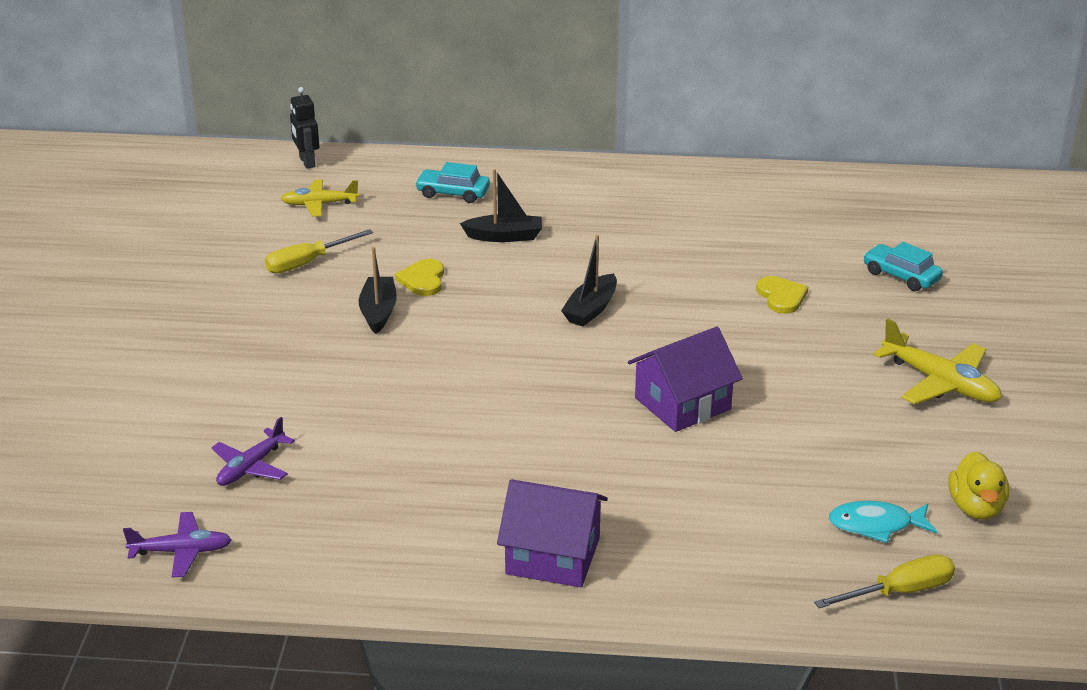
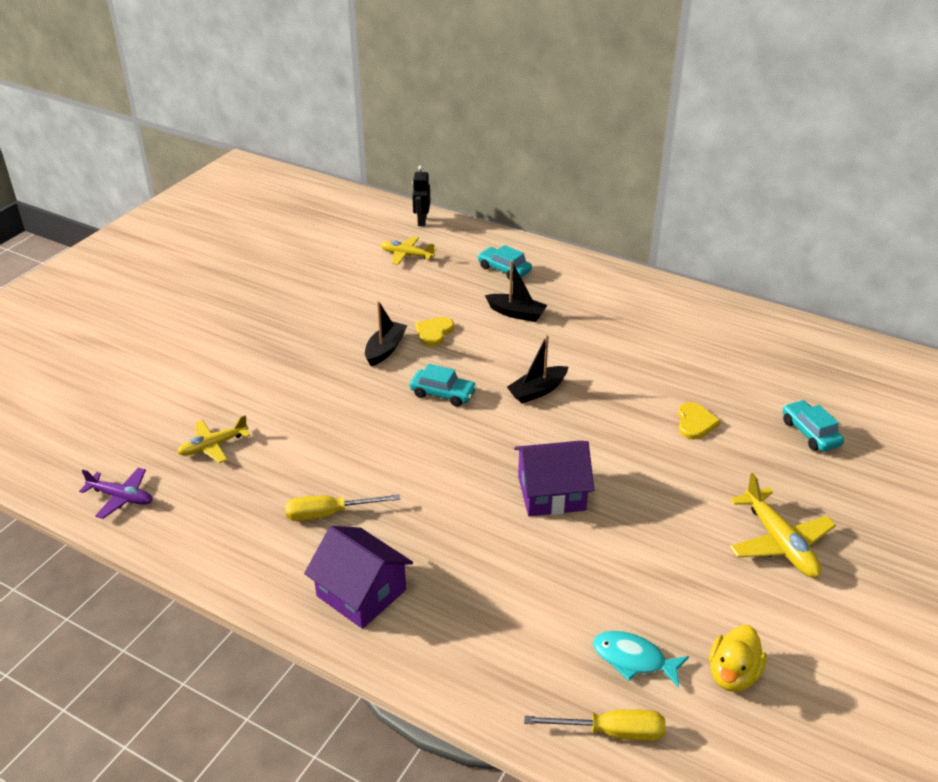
camera: 25 degrees right, 5 degrees up
purple plane [211,417,295,486] -> yellow plane [177,415,250,463]
yellow screwdriver [265,229,373,274] -> yellow screwdriver moved to [285,494,400,521]
none -> turquoise car [410,364,477,407]

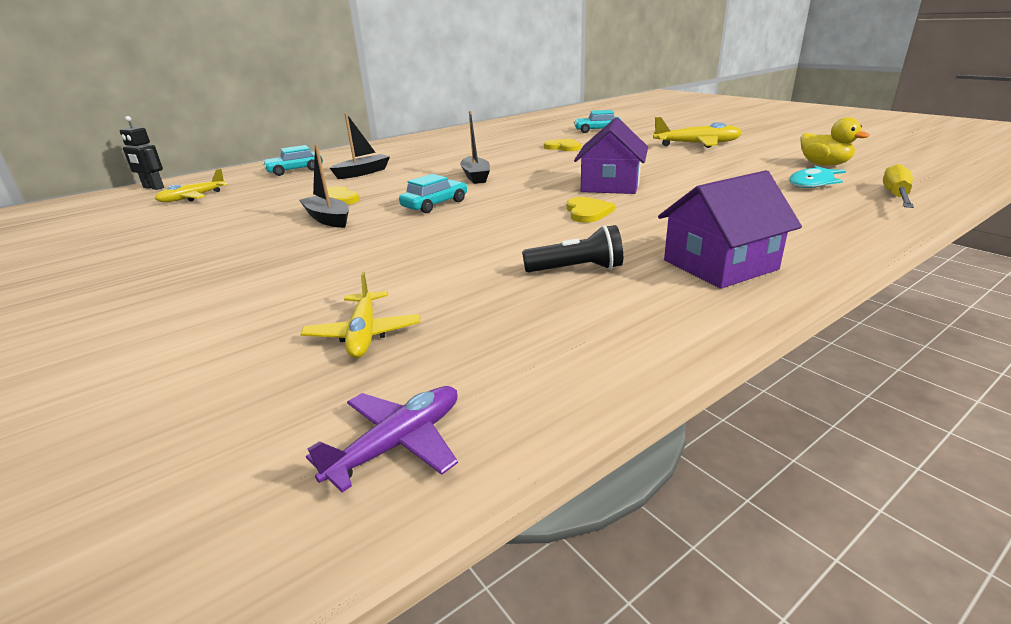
camera: 65 degrees left, 10 degrees down
yellow screwdriver [285,494,400,521] -> black flashlight [522,225,623,272]
none -> yellow heart [566,197,615,222]

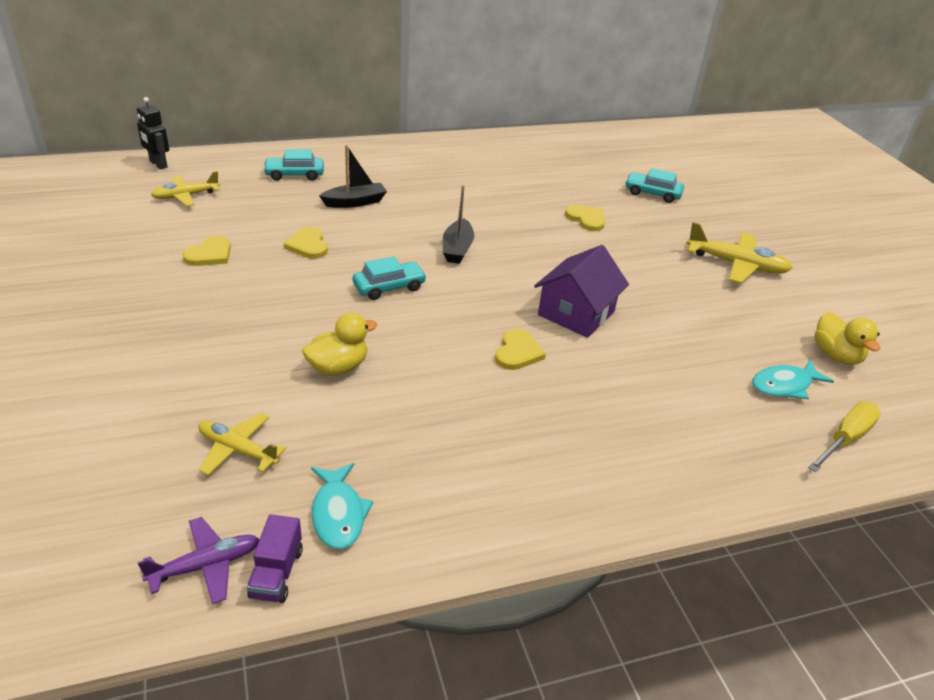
camera: 15 degrees right, 10 degrees up
black boat [299,145,349,228] -> none
yellow plane [301,272,420,358] -> yellow plane turned 105 degrees clockwise [198,413,286,475]
black flashlight [522,225,623,272] -> none
purple house [658,170,802,289] -> none
none -> yellow heart [182,236,231,266]
none -> purple truck [247,514,303,603]
none -> yellow duck [302,312,377,376]
none -> turquoise fish [311,463,374,549]

